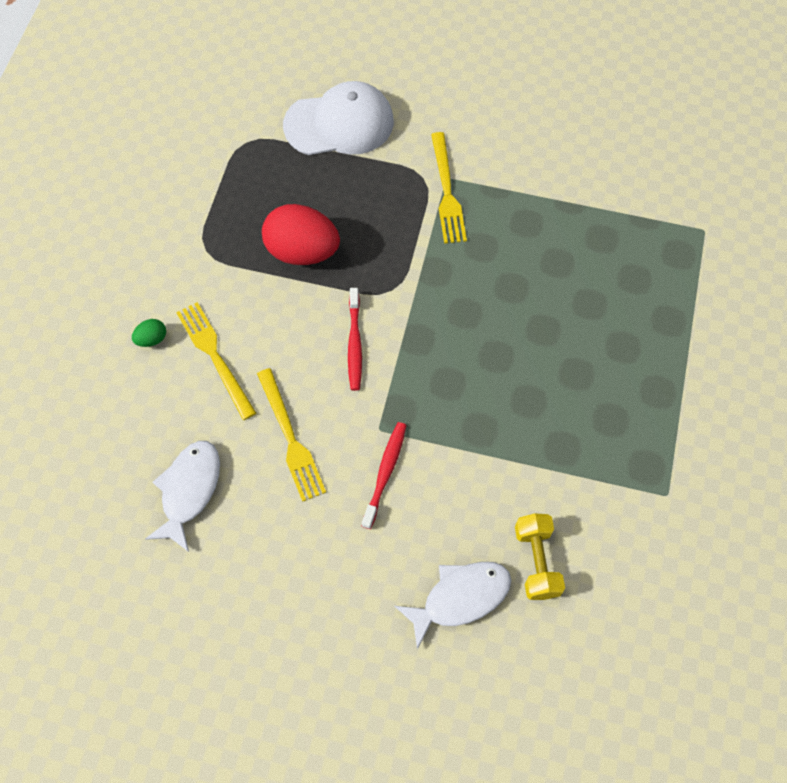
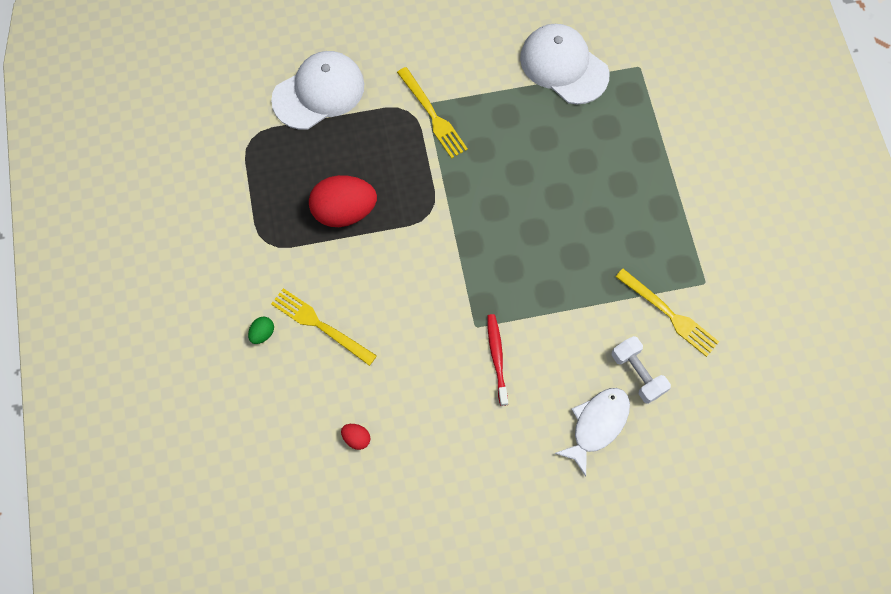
camera: 25 degrees left, 5 degrees up
white fish [145,441,220,552] -> red egg [341,424,370,450]
yellow fork [257,368,326,502] -> yellow fork moved to [616,269,719,357]
red toothbrush [348,288,362,391] -> none
yellow dumbbell [515,513,565,600] -> white dumbbell [612,336,671,404]
none -> white cap [520,24,610,104]

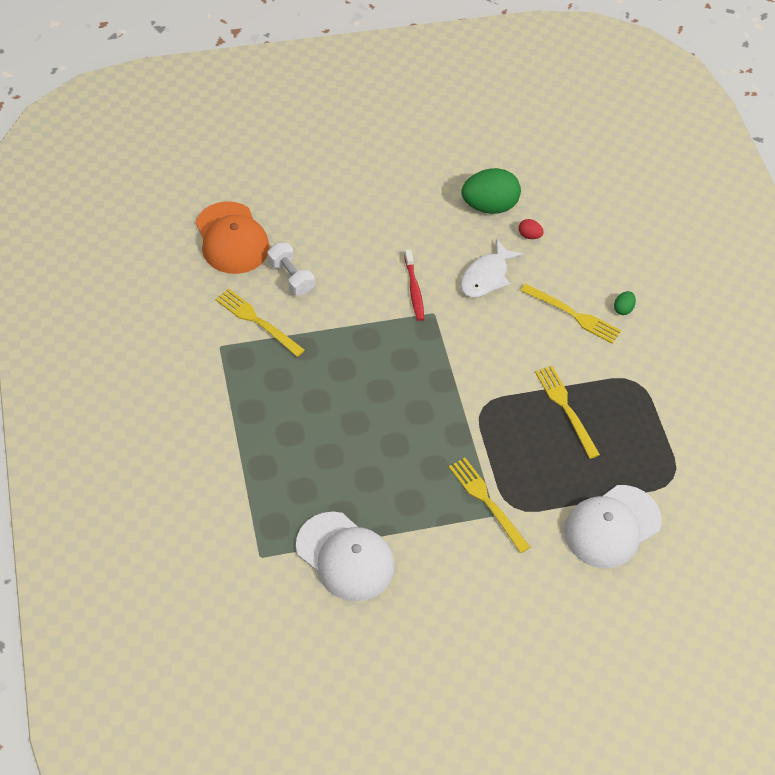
camera: 175 degrees right, 15 degrees down
red egg [309,175,377,227] -> yellow fork [535,366,600,459]
white fish [554,388,630,476] -> white fish moved to [460,239,523,298]
none -> orange cap [196,201,270,274]
none -> green egg [461,168,521,214]

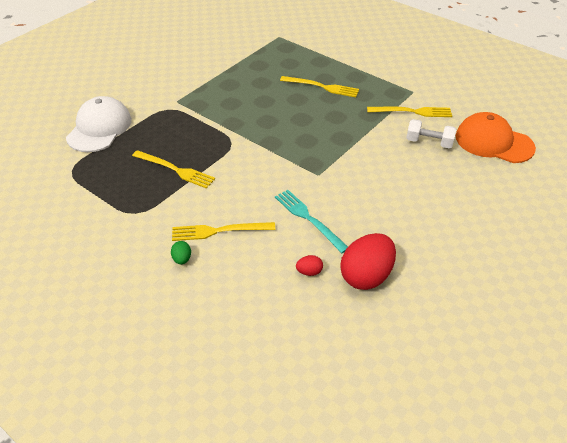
camera: 145 degrees right, 10 degrees down
white cap [296,512,395,601] -> none
red toothbrush [404,250,424,321] -> none
yellow fork [449,458,530,553] -> yellow fork moved to [280,76,359,97]
white fish [460,239,523,298] -> turquoise fork [275,190,348,253]
green egg [461,168,521,214] -> red egg [340,233,396,290]

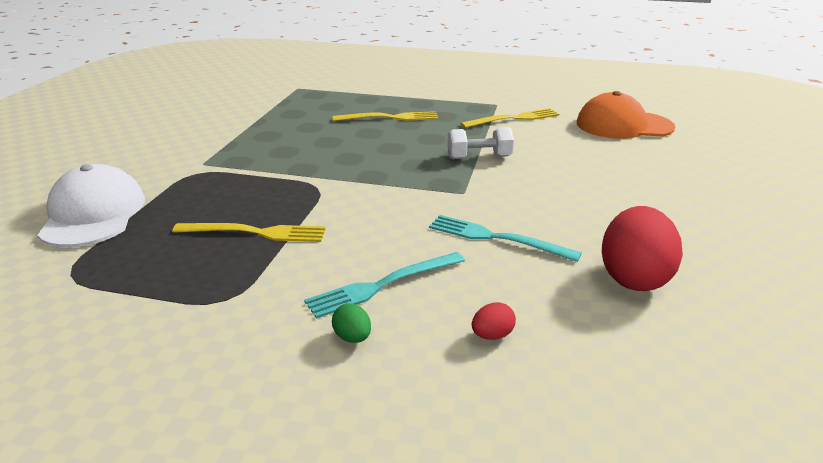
camera: 25 degrees left, 15 degrees down
yellow fork [172,222,275,241] -> turquoise fork [304,252,465,319]
red egg [296,255,323,276] -> red egg moved to [472,302,516,340]
white dumbbell [406,119,456,149] -> white dumbbell moved to [447,127,514,159]

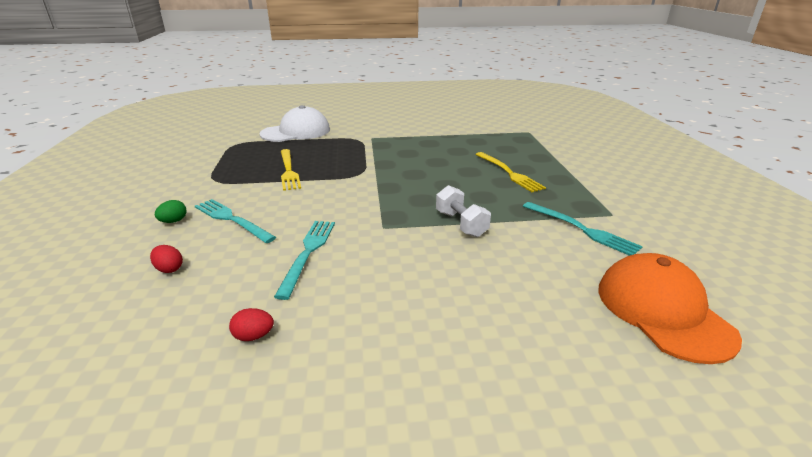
camera: 70 degrees right, 0 degrees up
yellow fork [460,108,559,128] -> turquoise fork [523,202,643,256]
red egg [602,206,683,291] -> red egg [229,308,274,341], size x0.43

